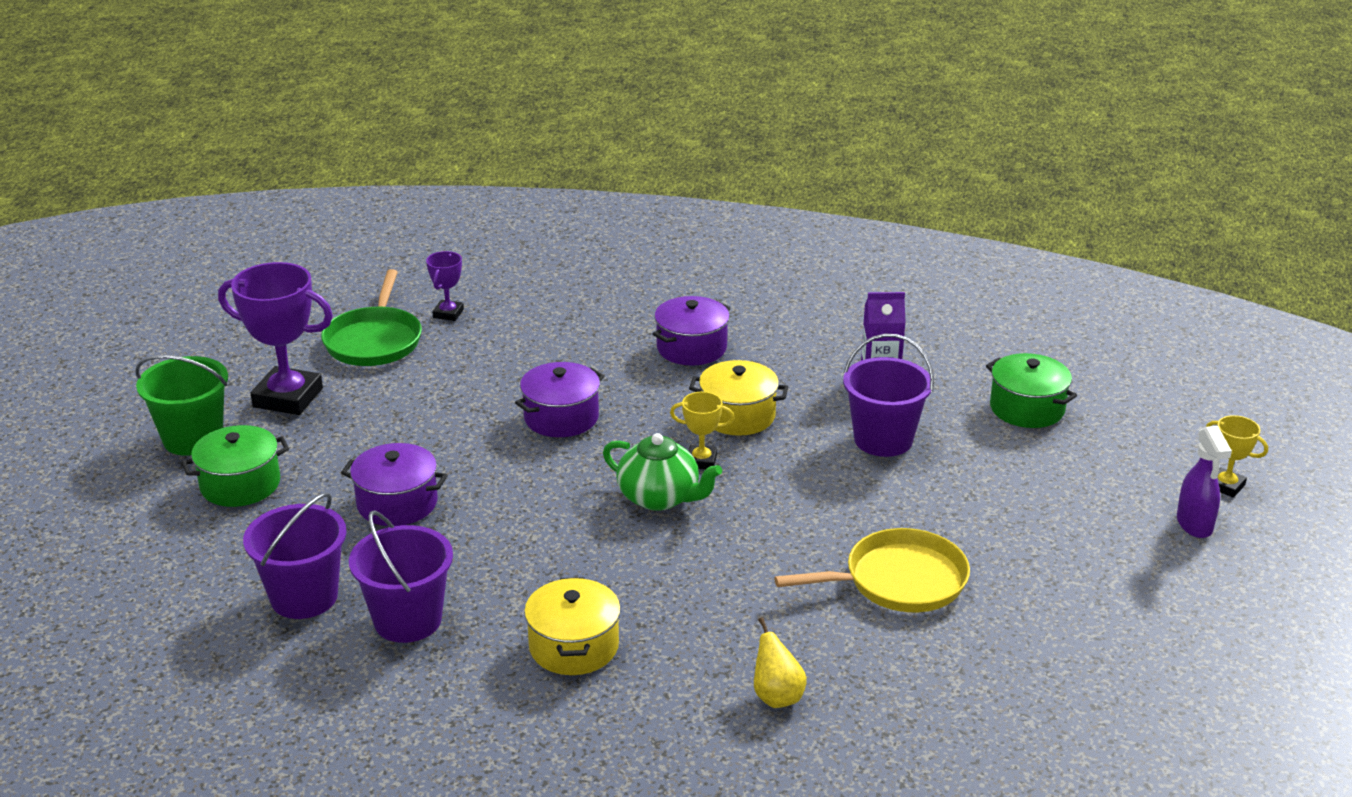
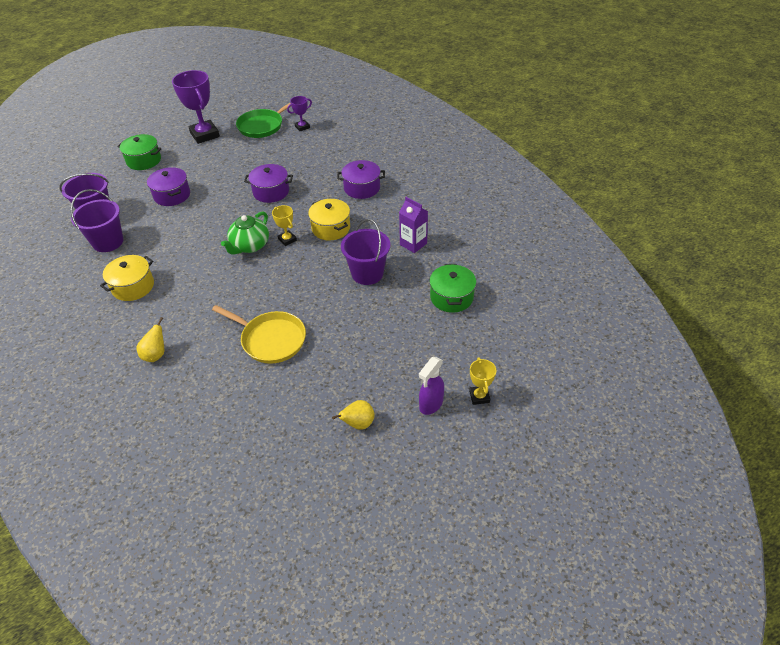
camera: 45 degrees right, 15 degrees up
green bucket [135,355,228,456] -> none
green teapot [603,433,722,511] -> green teapot turned 45 degrees clockwise [221,211,269,255]
none -> yellow pear [332,400,374,430]

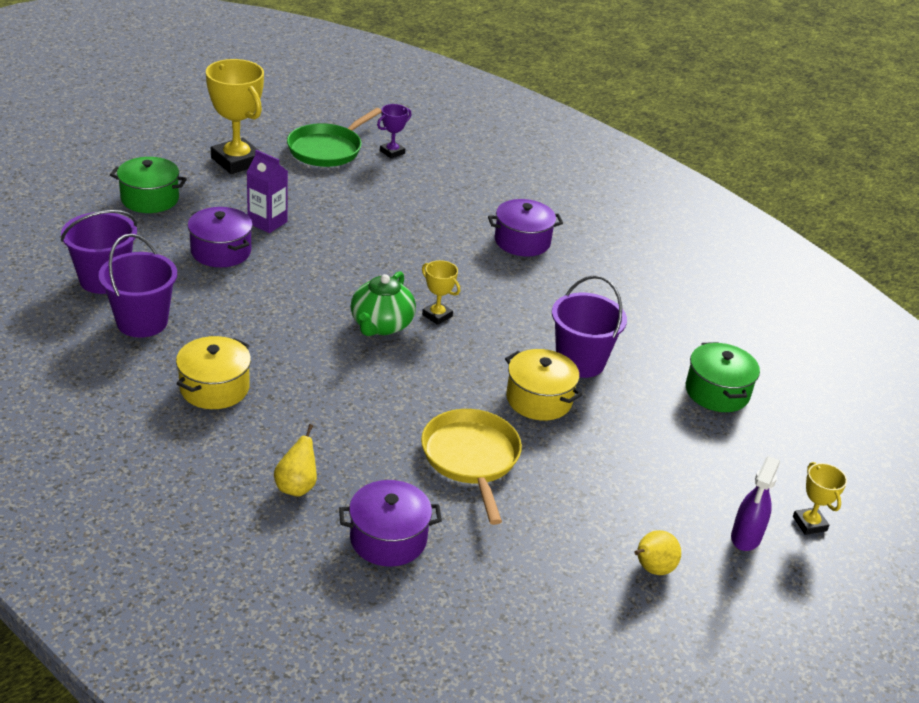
camera: 15 degrees left, 10 degrees down
purple trophy [172,70,220,144] -> yellow trophy [206,59,264,174]
yellow pan [212,305,306,364] -> yellow pan turned 120 degrees counterclockwise [421,409,522,525]
purple pot [244,164,293,203] -> purple pot moved to [339,480,442,567]
yellow pot [308,199,350,240] -> yellow pot moved to [505,349,582,420]
purple carton [399,197,428,253] -> purple carton moved to [246,150,288,233]

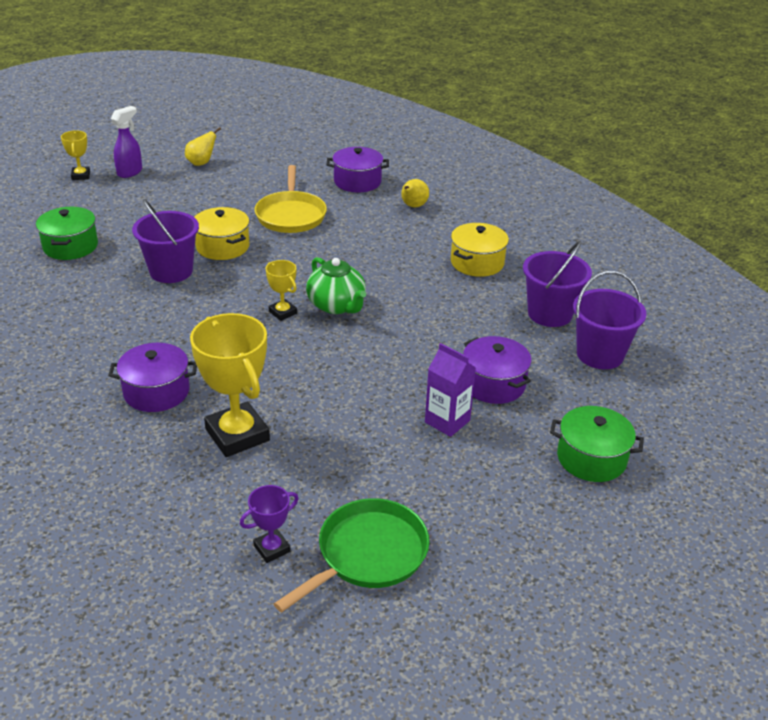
camera: 170 degrees left, 0 degrees up
yellow trophy [206,59,264,174] -> yellow trophy moved to [190,313,270,457]
green teapot [351,271,416,336] -> green teapot turned 120 degrees clockwise [306,257,366,314]

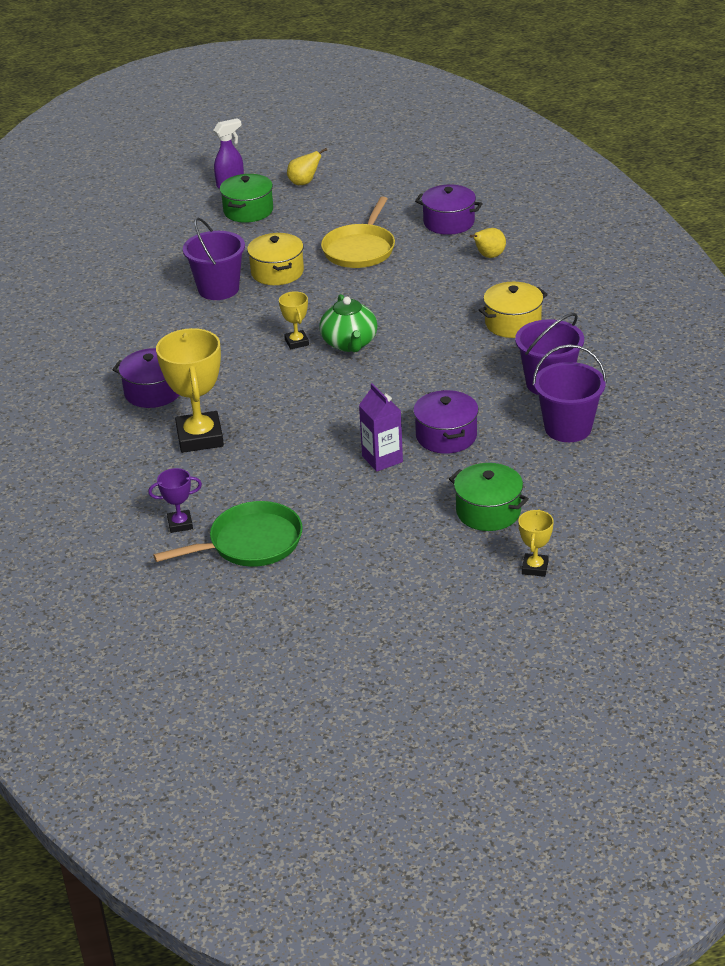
camera: 25 degrees right, 0 degrees up
green pot [36,207,98,260] -> green pot moved to [220,174,273,223]
yellow trophy [61,130,90,180] -> yellow trophy moved to [518,509,554,577]

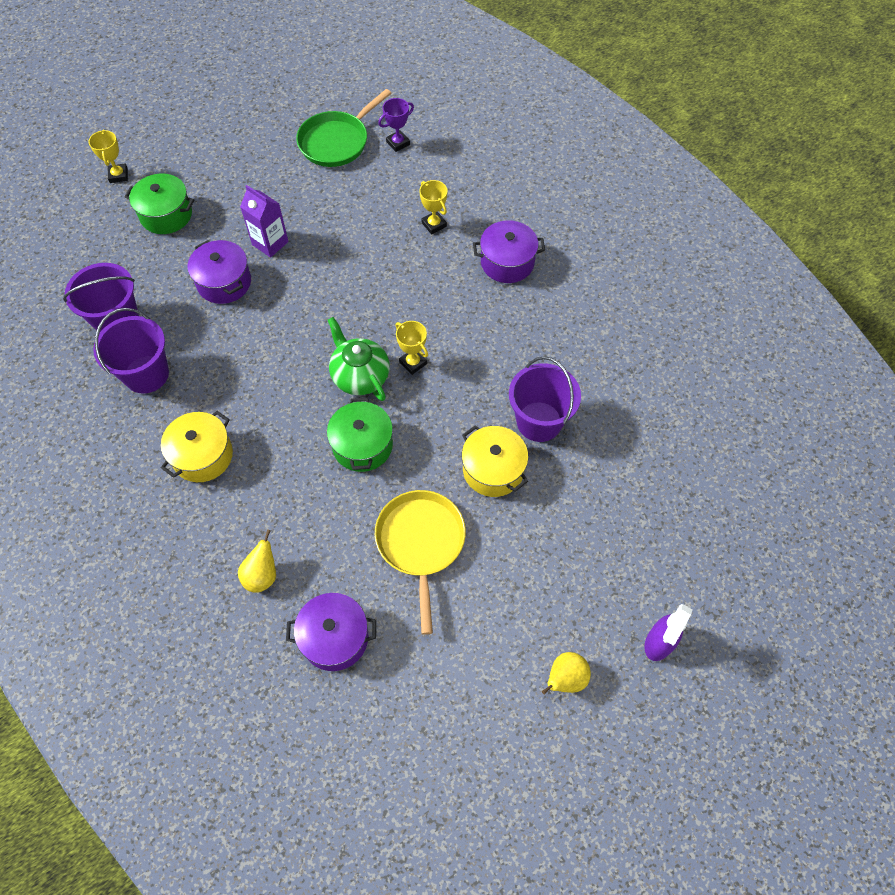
camera: 155 degrees right, 25 degrees up
yellow trophy [156,328,224,453] -> yellow trophy [419,180,448,234], size x0.50
green pot [220,174,273,223] -> green pot moved to [327,398,393,472]

